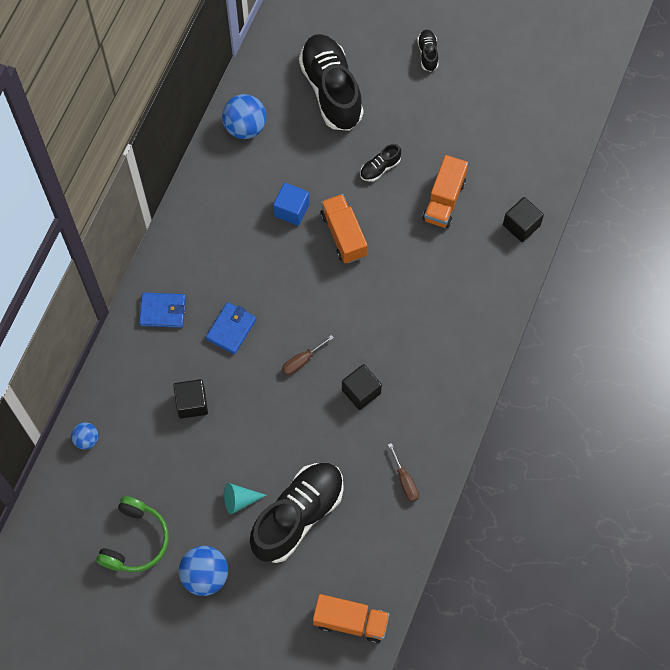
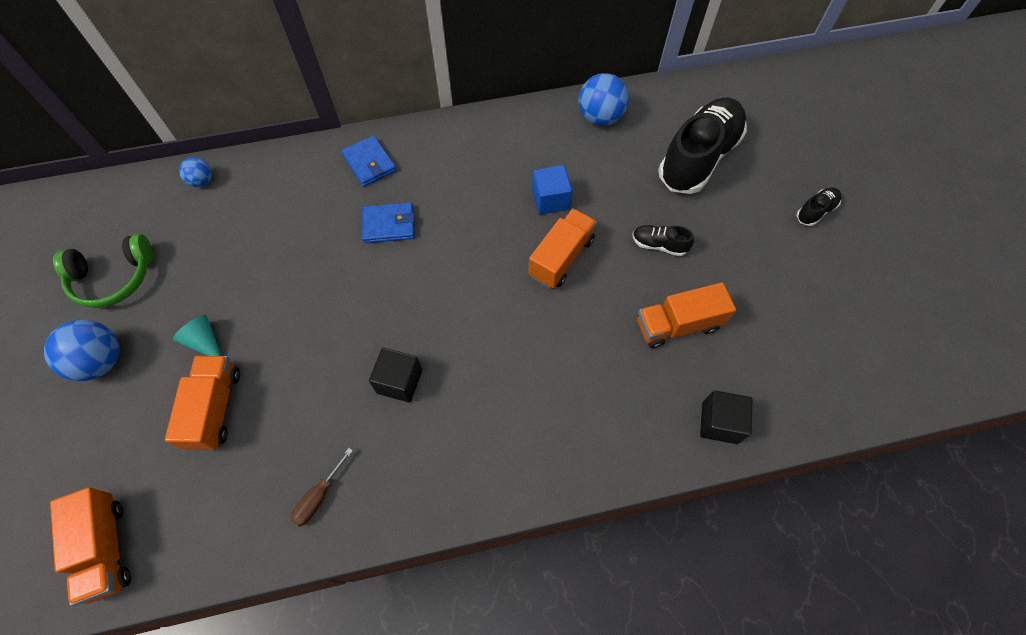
camera: 55 degrees right, 5 degrees down
black cube [173,379,208,419] -> none
black shoe [250,463,344,563] -> orange truck [165,356,240,451]
brown screwdriver [282,335,334,375] -> none

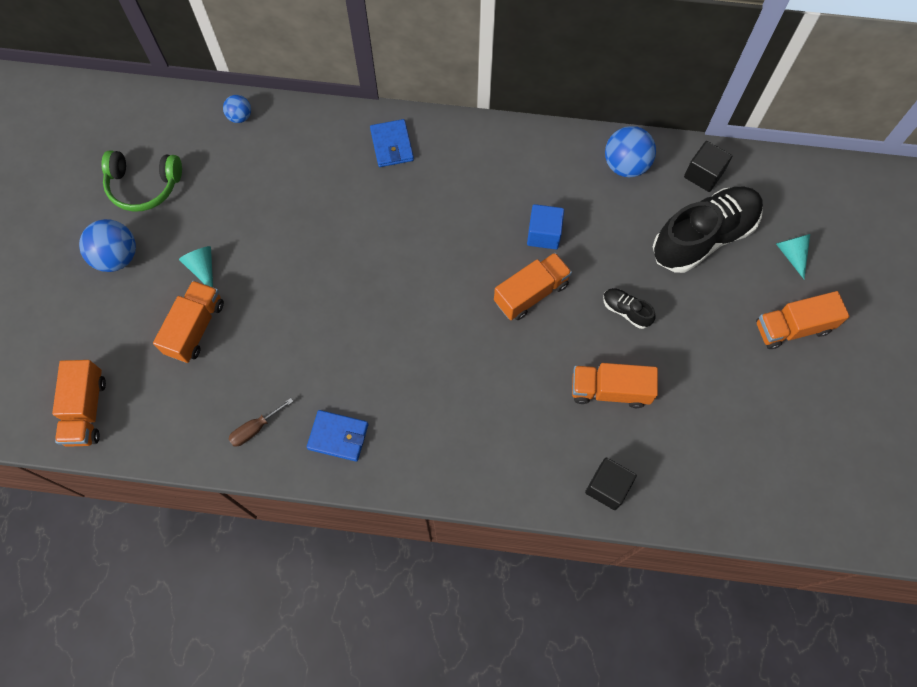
camera: 20 degrees right, 5 degrees up
blue wallet [362,202,415,243] -> blue wallet moved to [307,410,368,462]
black cube [369,348,422,402] -> black cube moved to [684,141,732,192]
black shoe [797,187,842,226] -> orange truck [756,291,850,349]
none -> turquoise cone [776,234,810,279]

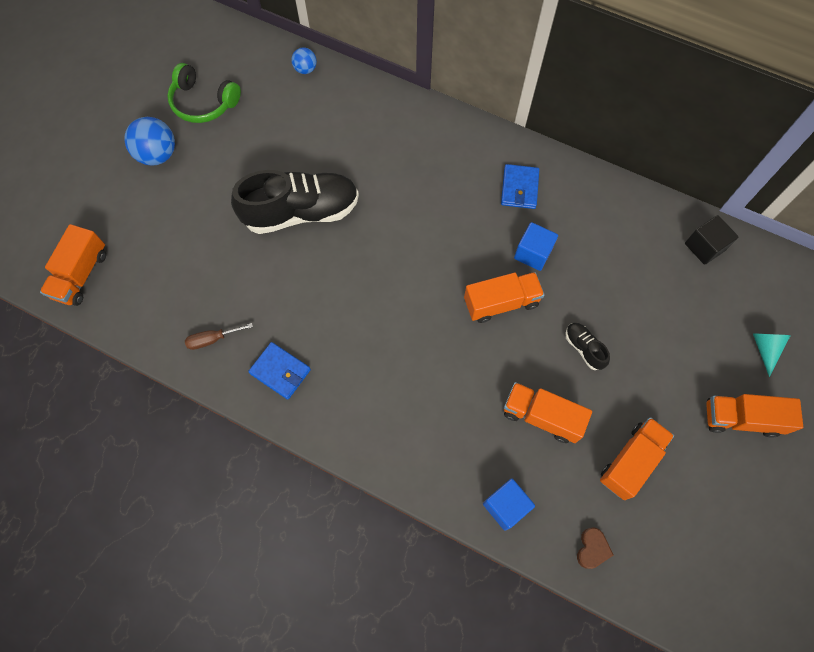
camera: 20 degrees right, 0 degrees up
orange truck [153,281,224,363] -> orange truck moved to [600,417,674,500]
turquoise cone [179,246,213,287] -> none
blue wallet [370,119,414,167] -> blue wallet moved to [501,164,539,209]
black cube [585,458,637,510] -> blue cube [483,478,535,531]
blue ball [605,126,656,177] -> none
black shoe [653,187,763,273] -> black shoe moved to [231,170,359,234]
none -> brown heart [577,527,614,569]

